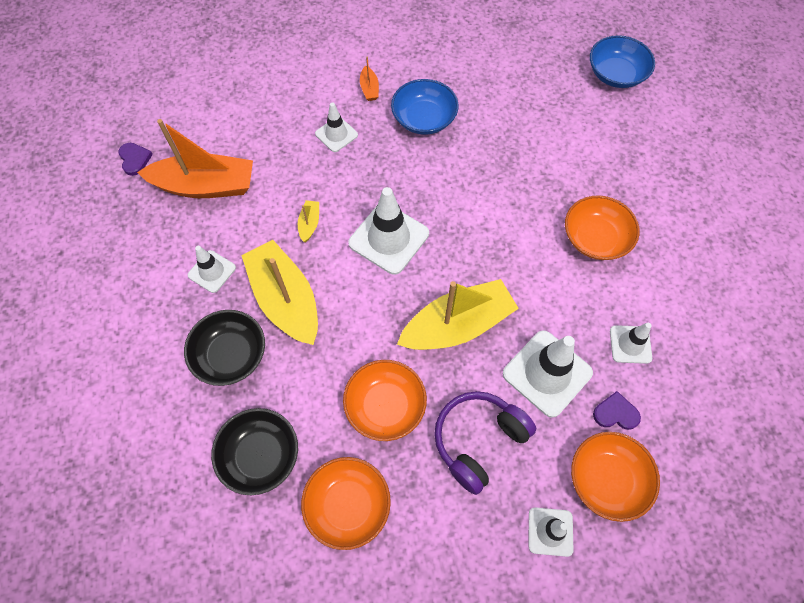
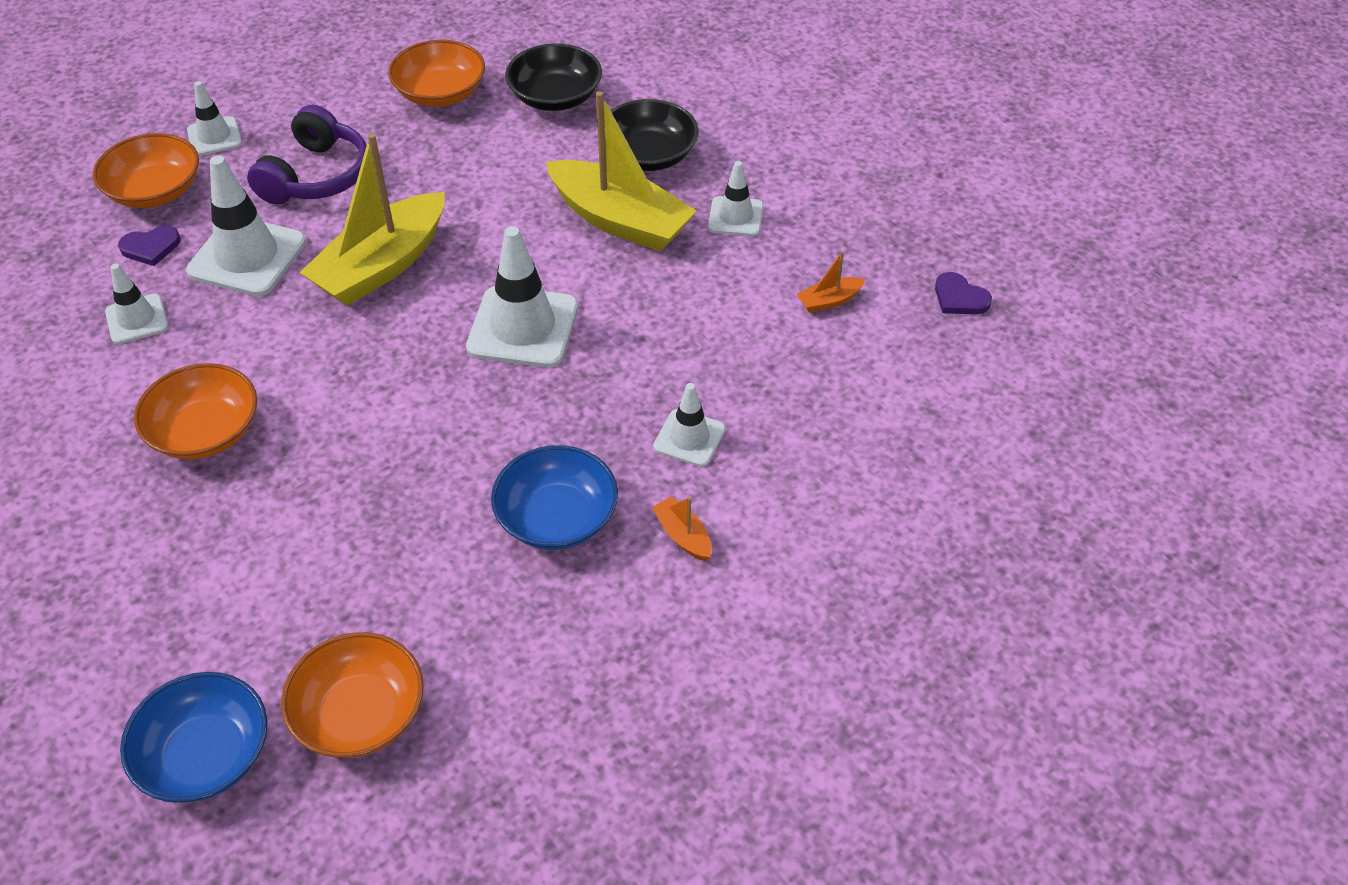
camera: 155 degrees right, 15 degrees down
orange boat [137,119,253,198] -> orange boat [797,251,865,313], size x0.41
yellow boat [298,200,319,242] -> none
orange bowl [343,360,427,441] -> orange bowl moved to [281,632,424,758]

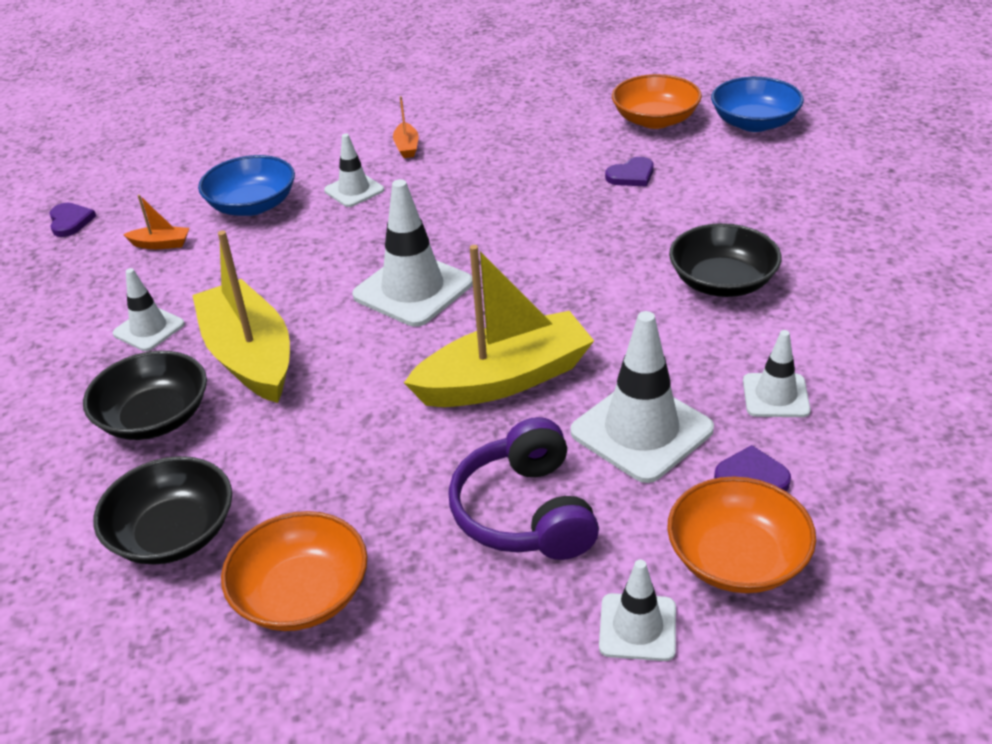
camera: 150 degrees left, 10 degrees down
orange bowl [134,363,257,459] -> black bowl [669,223,781,297]
purple headphones [247,105,367,205] -> purple headphones turned 60 degrees counterclockwise [449,417,599,560]
blue bowl [491,445,618,550] -> blue bowl moved to [198,155,295,216]
none -> purple heart [605,157,654,187]

